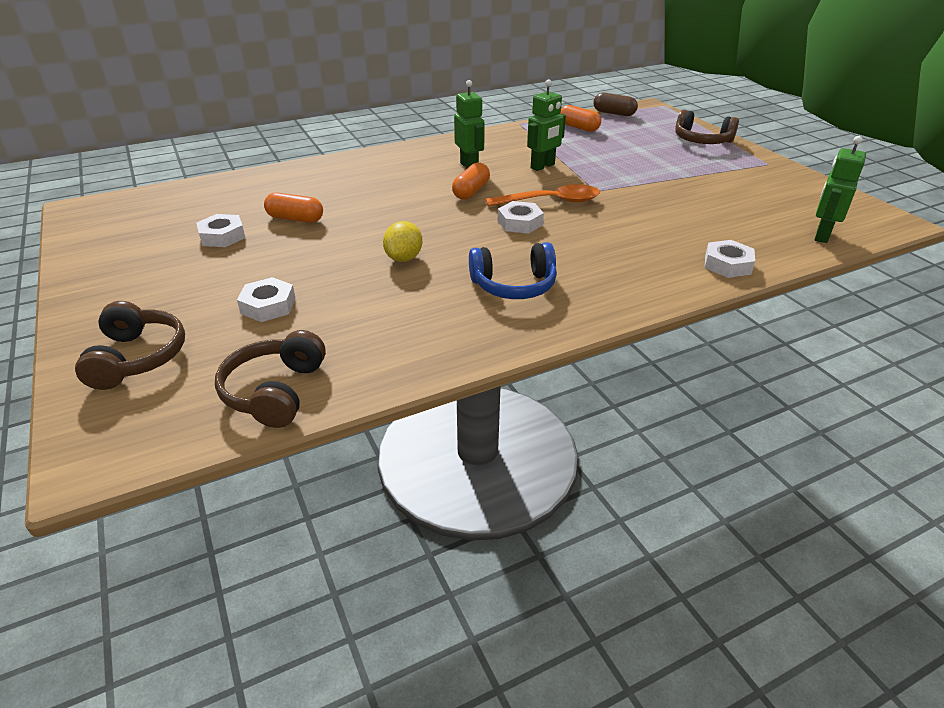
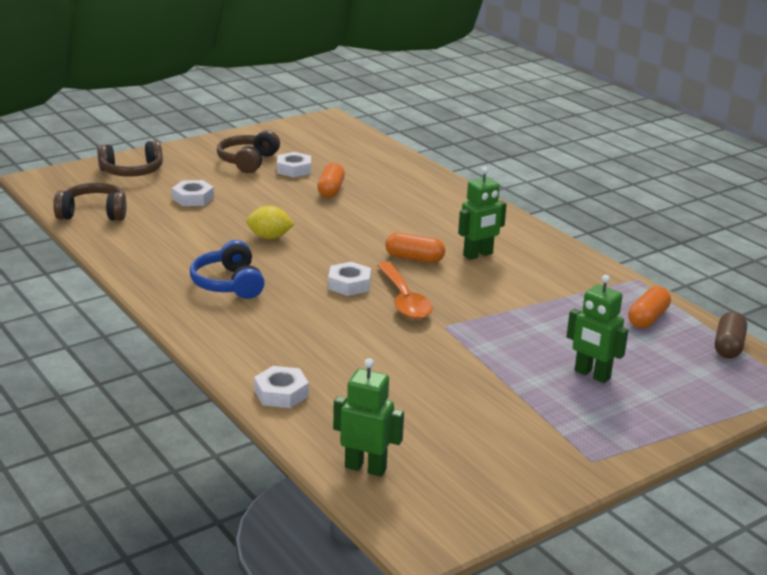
camera: 80 degrees right, 10 degrees down
green robot [527,80,566,171] -> green robot moved to [566,275,629,383]
brown headphones [675,110,739,144] -> brown headphones moved to [217,130,280,173]

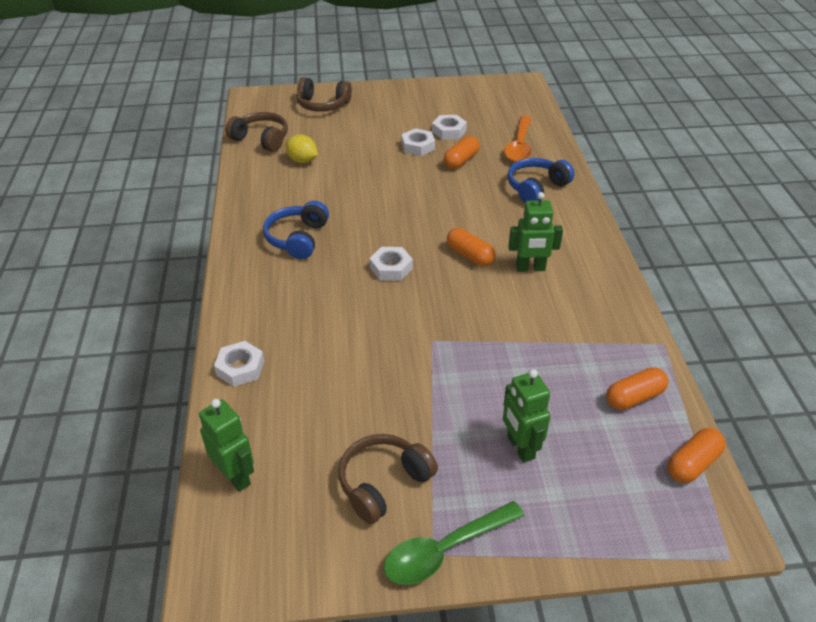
camera: 30 degrees right, 15 degrees up
white nut [172,180,214,206] -> white nut moved to [402,128,435,156]
brown headphones [217,130,280,173] -> brown headphones moved to [338,434,438,524]
yellow lemon [246,206,294,239] -> yellow lemon moved to [285,135,318,163]
orange spoon [377,262,433,319] -> orange spoon moved to [504,116,532,162]
brown capsule [715,311,747,359] -> orange capsule [668,428,726,483]
none -> green spoon [384,501,525,585]
none -> blue headphones [507,158,574,203]

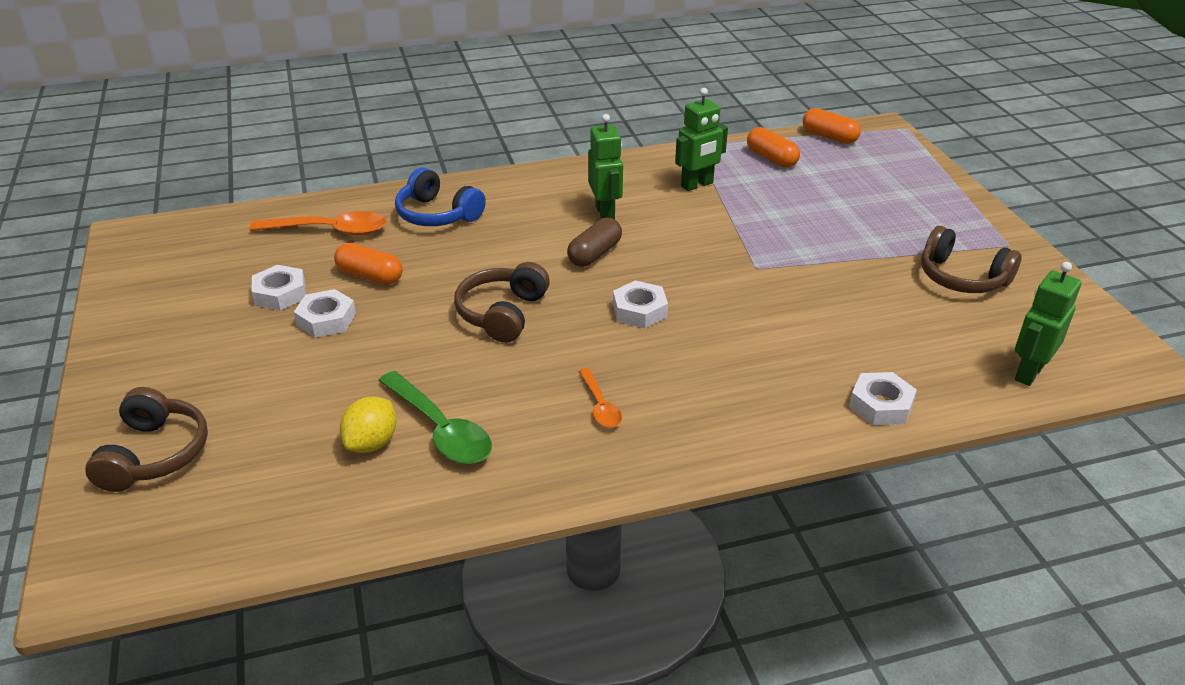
camera: 100 degrees left, 5 degrees down
brown headphones [225,112,288,152] -> brown headphones moved to [454,262,550,343]
blue headphones [263,201,329,259] -> orange spoon [579,368,622,428]
green spoon [384,501,525,585] -> green spoon moved to [378,371,492,464]
orange capsule [447,228,495,266] -> brown capsule [567,218,622,267]
green robot [503,369,551,463] -> green robot moved to [675,88,728,191]

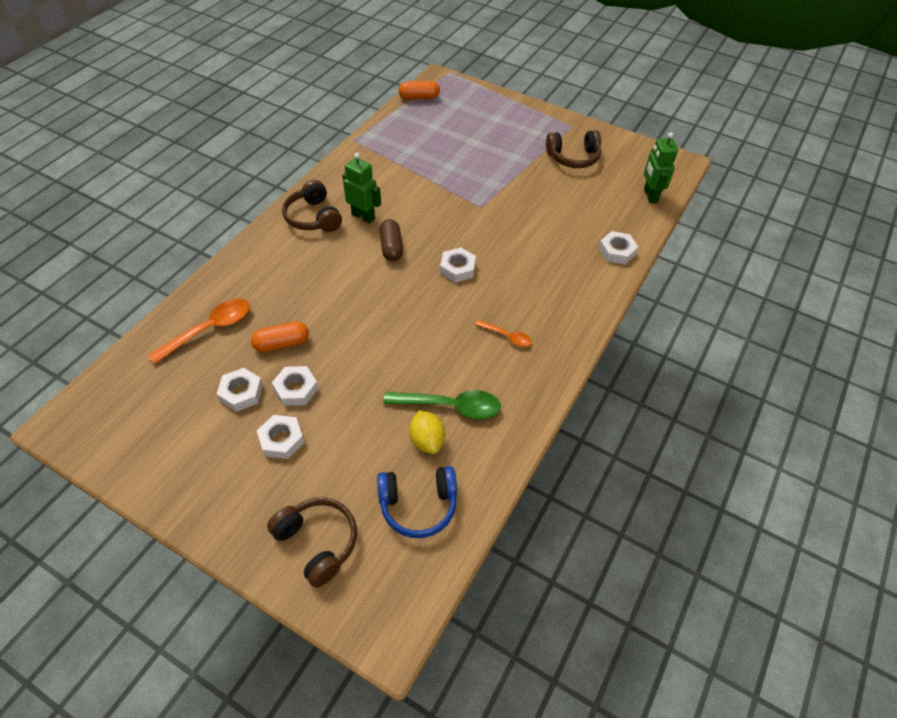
camera: 45 degrees left, 15 degrees up
blue headphones [395,167,486,226] -> blue headphones moved to [377,466,457,538]
brown headphones [454,262,550,343] -> brown headphones moved to [282,180,342,232]
green robot [675,88,728,191] -> none
orange capsule [747,127,800,168] -> none
none -> white nut [257,415,305,459]

